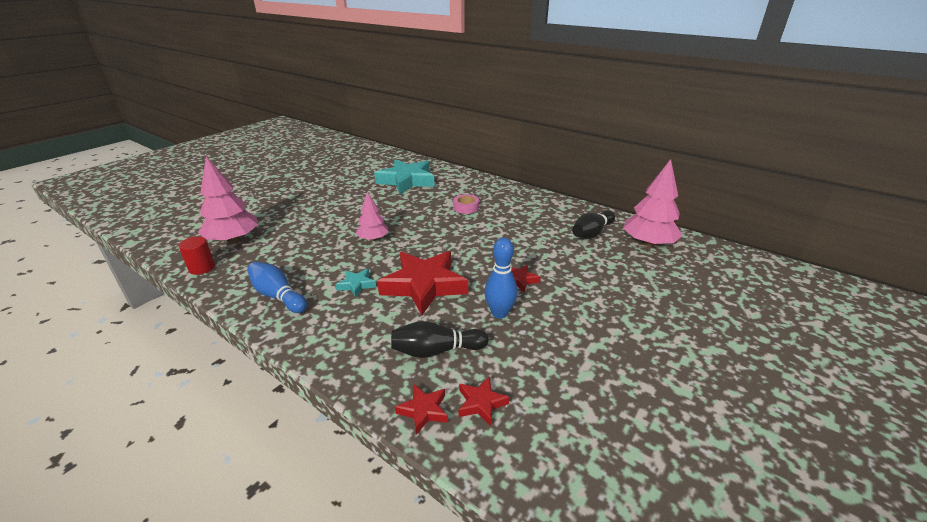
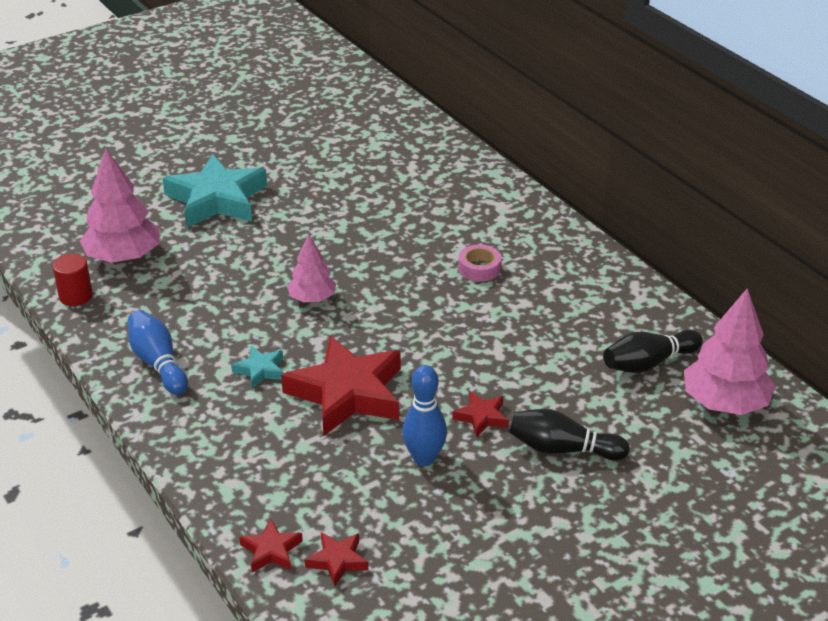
camera: 20 degrees right, 5 degrees up
turquoise star [374,159,435,194] -> turquoise star moved to [162,154,267,228]
black bowling pin [391,321,489,358] -> black bowling pin moved to [509,409,630,460]

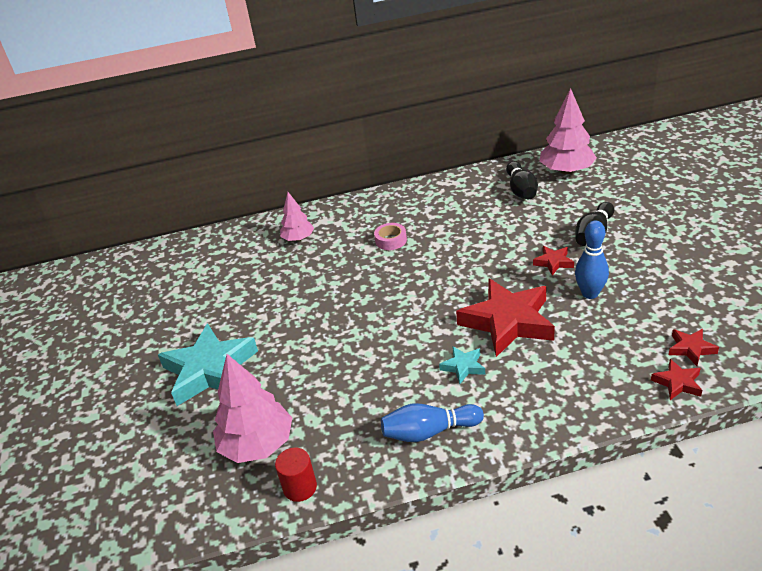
camera: 65 degrees left, 0 degrees up
pink tree [287,234,336,302] -> pink tree moved to [280,192,314,241]

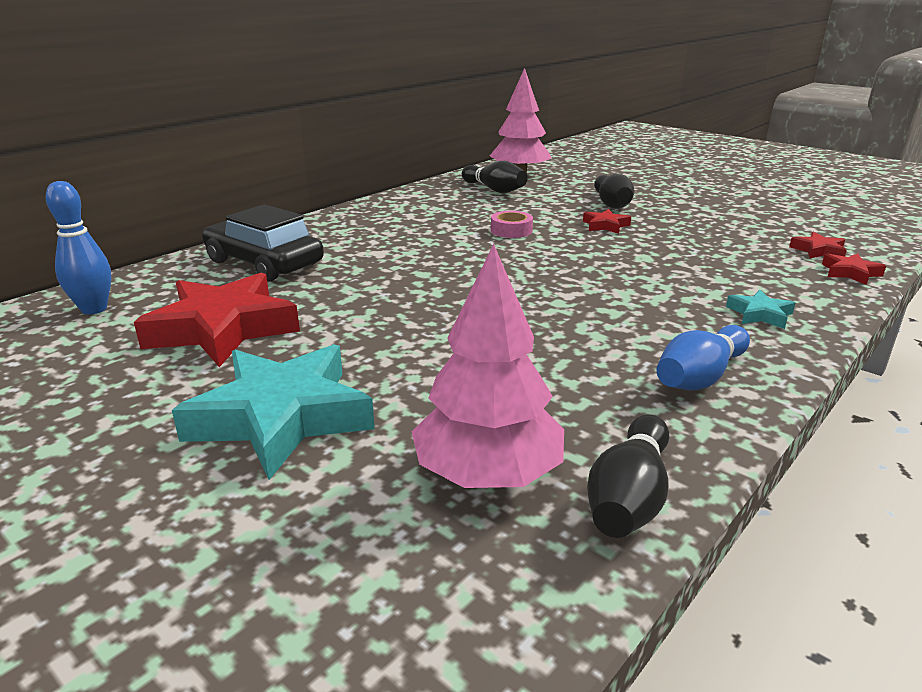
camera: 40 degrees left, 10 degrees down
red cylinder [275,448,317,502] -> black bowling pin [587,414,669,538]
pink tree [280,192,314,241] -> black car [202,204,324,281]
pink tape [374,223,407,250] -> pink tape moved to [491,211,533,238]
turquoise star [439,346,485,384] -> turquoise star moved to [726,290,795,329]
red star [456,279,555,357] -> red star moved to [134,272,300,367]
blue bowling pin [575,221,609,299] -> blue bowling pin moved to [46,181,111,314]

